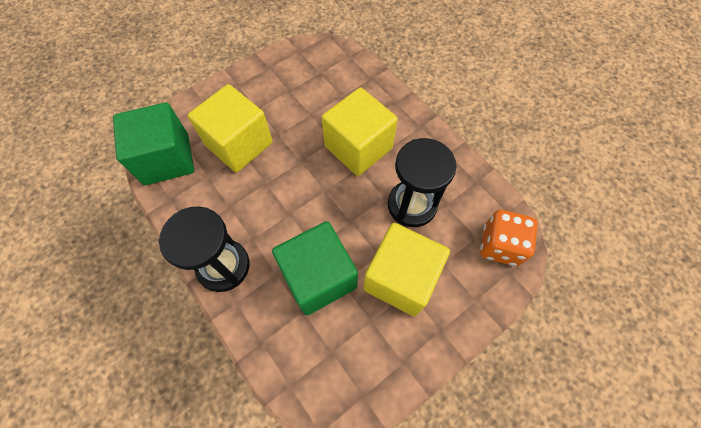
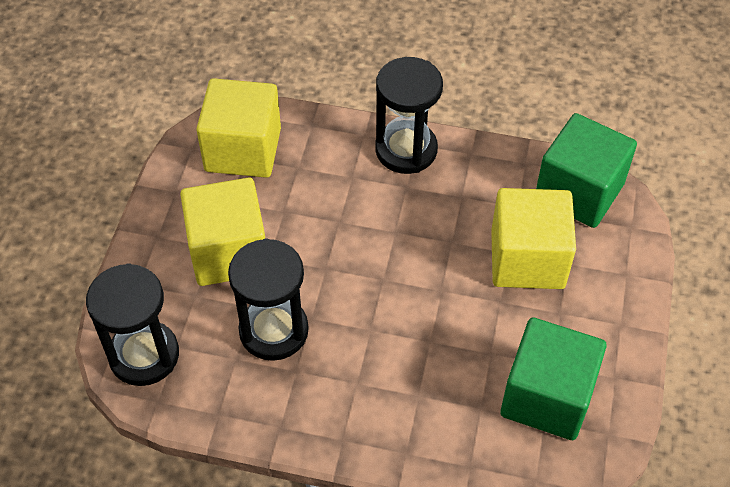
camera: 140 degrees right, 10 degrees down
green cube [272,221,358,315] -> green cube moved to [500,318,607,440]
yellow cube [322,88,398,176] -> yellow cube moved to [196,78,281,178]
orange dice [480,210,538,266] -> black hourglass [86,263,179,386]

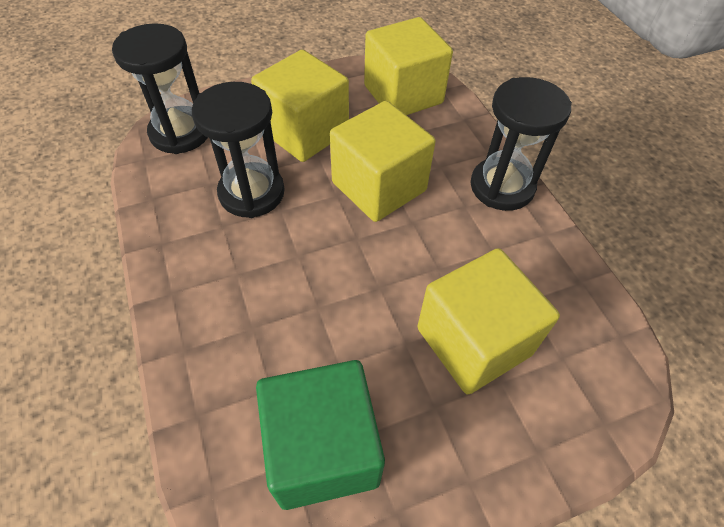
camera: 55 degrees right, 0 degrees up
green cube [536,113,637,228] -> none
none -> yellow cube [330,101,436,222]

